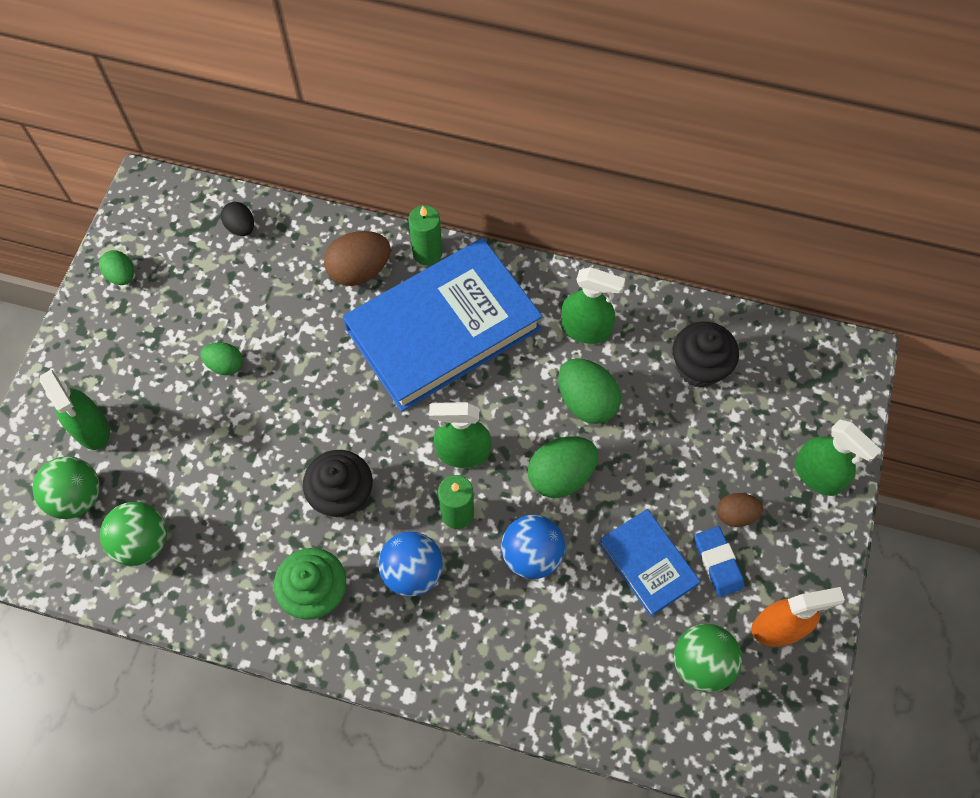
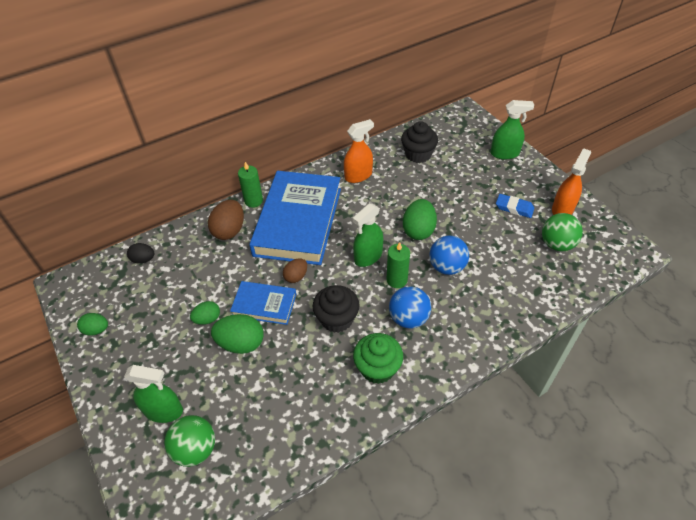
camera: 45 degrees left, 15 degrees down
green ball [100,502,167,566] -> none
green egg [558,358,621,424] -> green egg moved to [211,314,264,354]
green spray bottle [561,267,625,344] -> orange spray bottle [344,119,374,183]
blue book [599,509,700,617] -> blue book moved to [230,281,296,325]
brown egg [717,493,763,527] -> brown egg moved to [283,259,307,283]

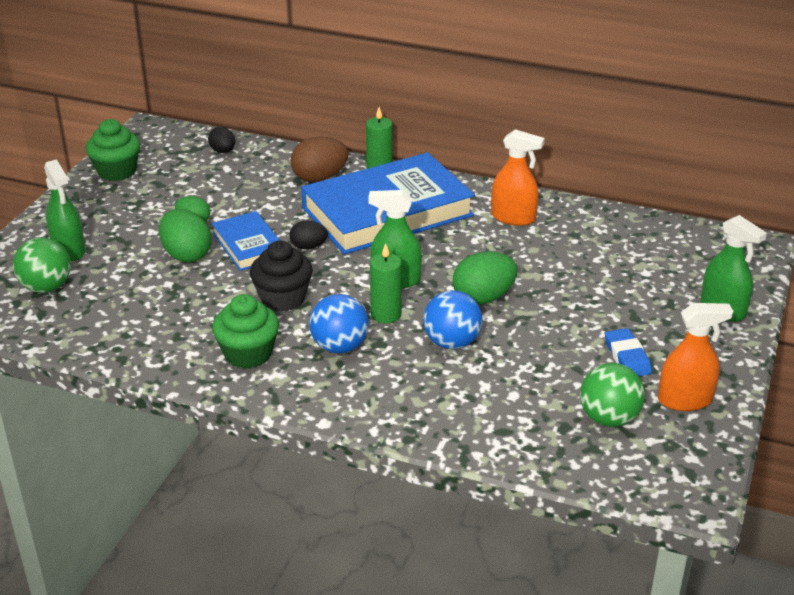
camera: 50 degrees right, 15 degrees down
green egg [77,313,108,335] -> green cupcake [86,119,140,181]
brown egg [283,259,307,283] -> black egg [290,221,328,249]
black cupcake [401,121,438,163] -> none

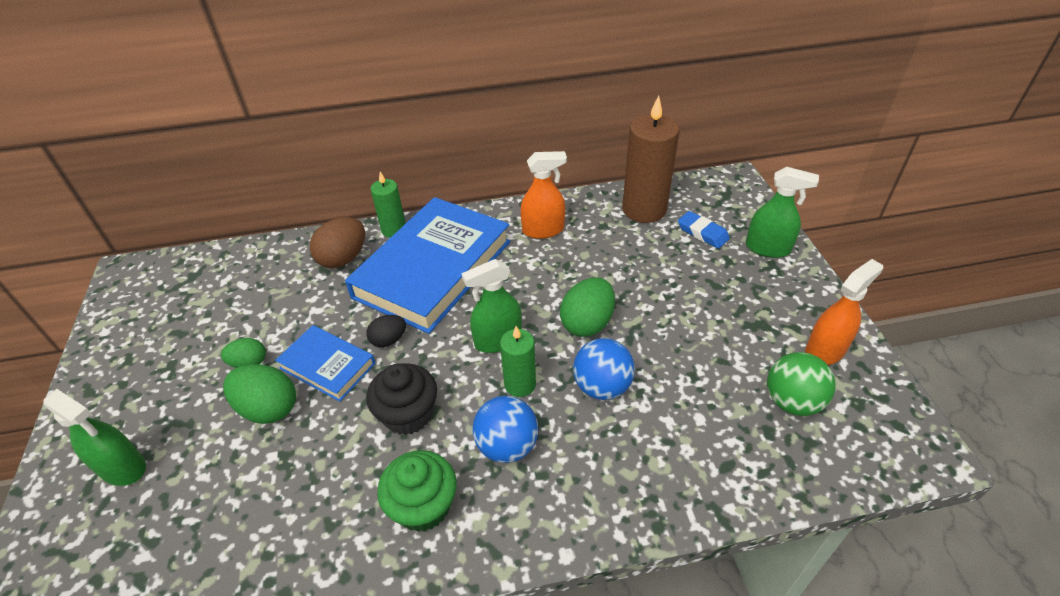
camera: 30 degrees left, 10 degrees up
green ball [13,237,71,293] -> none
green cupcake [86,119,140,181] -> none
black egg [208,127,235,153] -> none
blue eraser [605,328,652,376] -> blue eraser moved to [678,211,730,249]
none -> brown candle [622,95,680,223]

